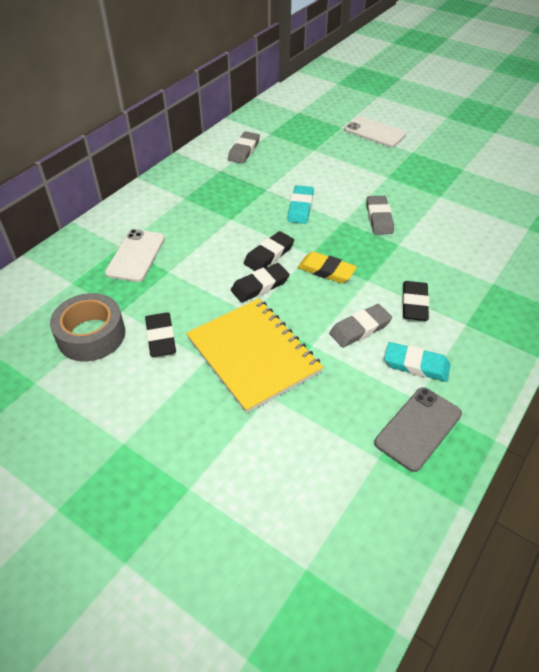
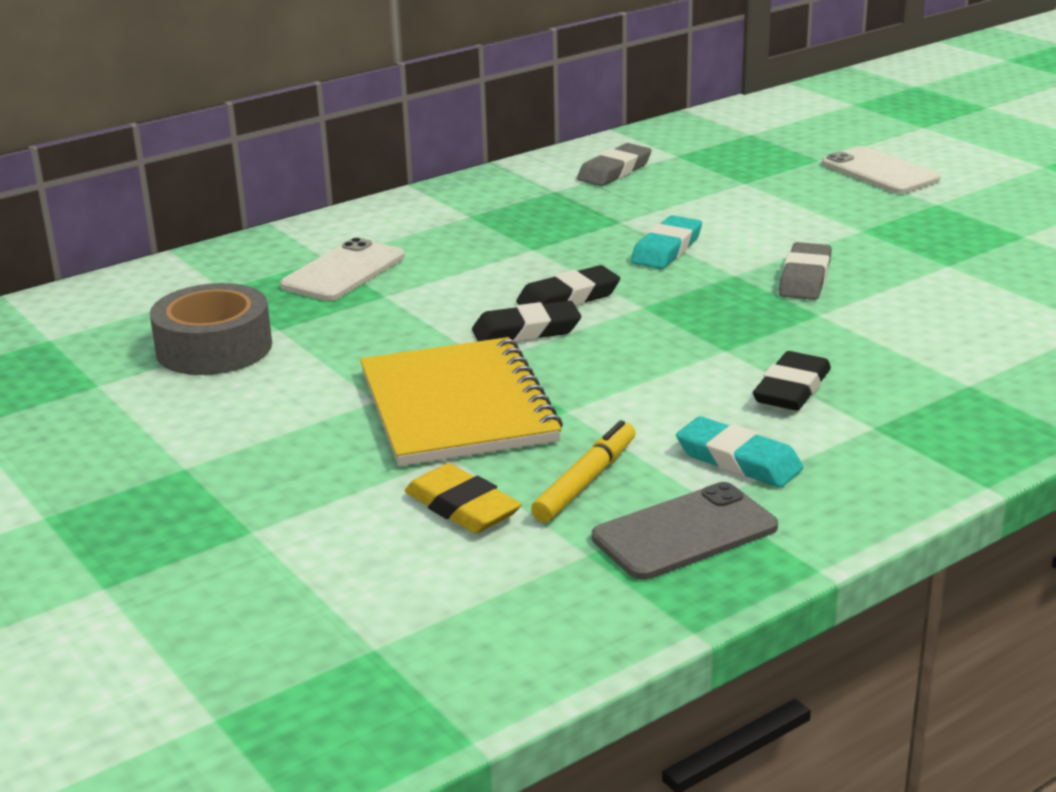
camera: 20 degrees right, 20 degrees down
black eraser [145,312,176,357] -> none
yellow eraser [297,252,357,283] -> yellow eraser moved to [405,463,522,533]
grey eraser [329,304,392,348] -> none
none -> yellow marker [531,420,635,523]

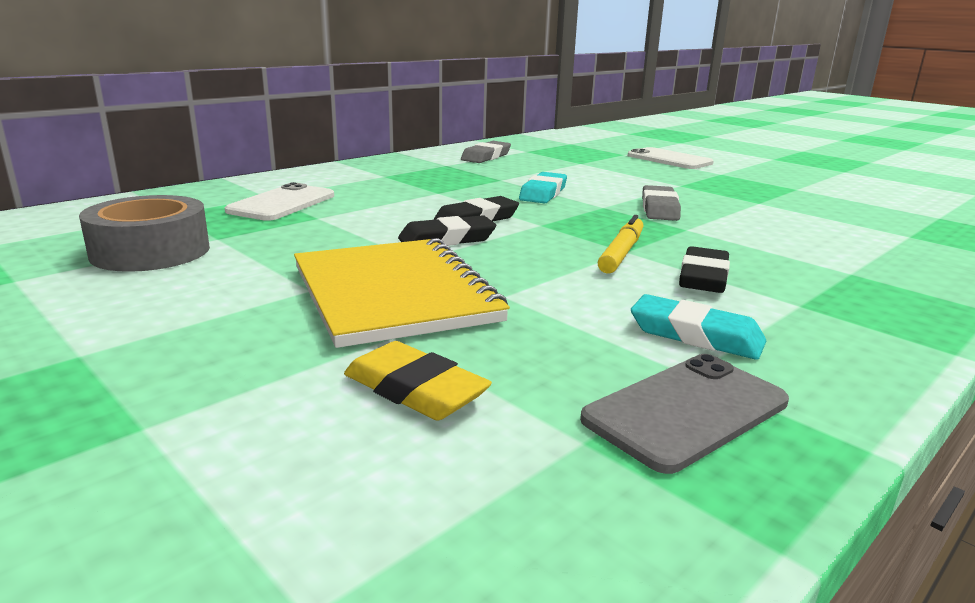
camera: 10 degrees left, 5 degrees down
yellow marker [531,420,635,523] -> yellow marker moved to [598,215,643,274]

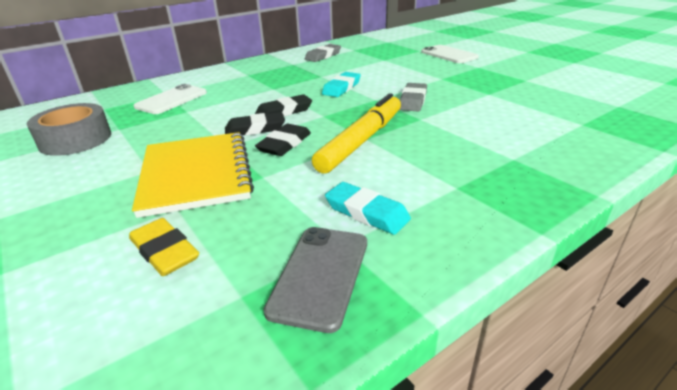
camera: 10 degrees right, 10 degrees up
grey phone [580,354,789,474] -> grey phone turned 45 degrees counterclockwise [263,227,367,333]
yellow marker [598,215,643,274] -> yellow marker [312,93,401,174], size x1.69
black eraser [679,246,730,293] -> black eraser moved to [255,124,311,156]

